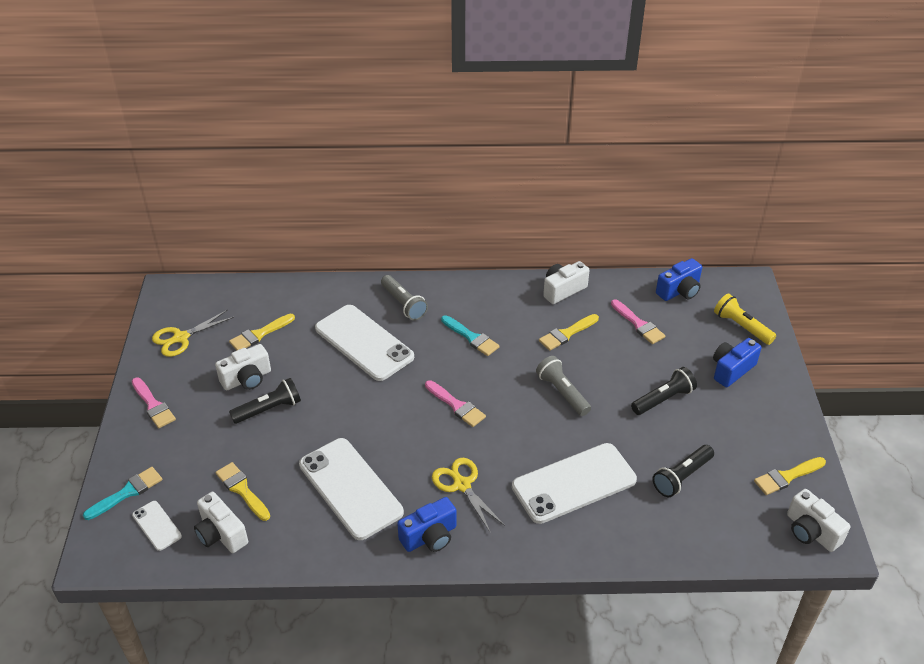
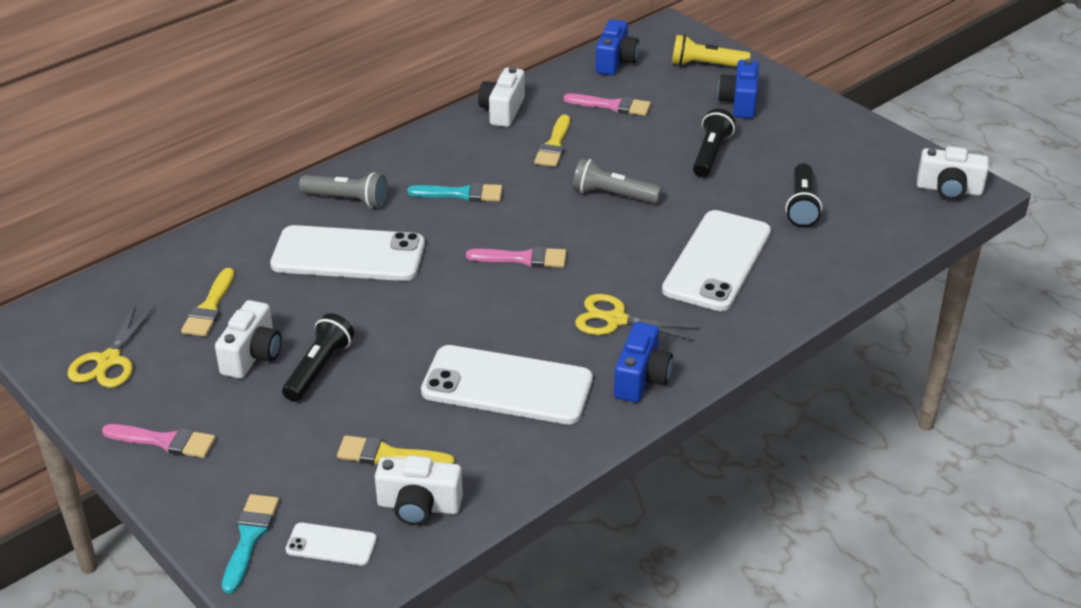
camera: 40 degrees left, 5 degrees down
yellow brush [754,457,826,495] -> none

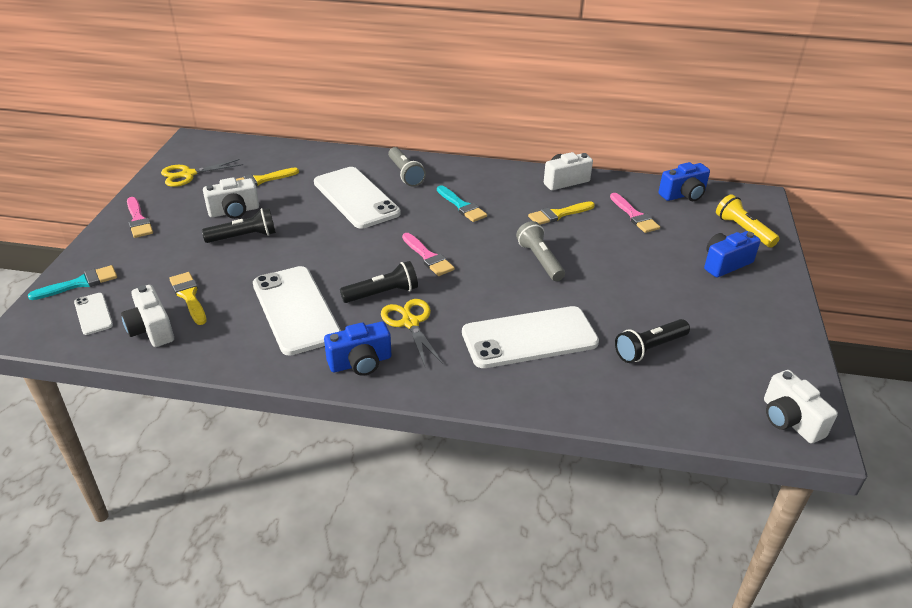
camera: 50 degrees right, 0 degrees up
black flashlight [693,109,735,177] -> black flashlight moved to [340,261,418,303]

